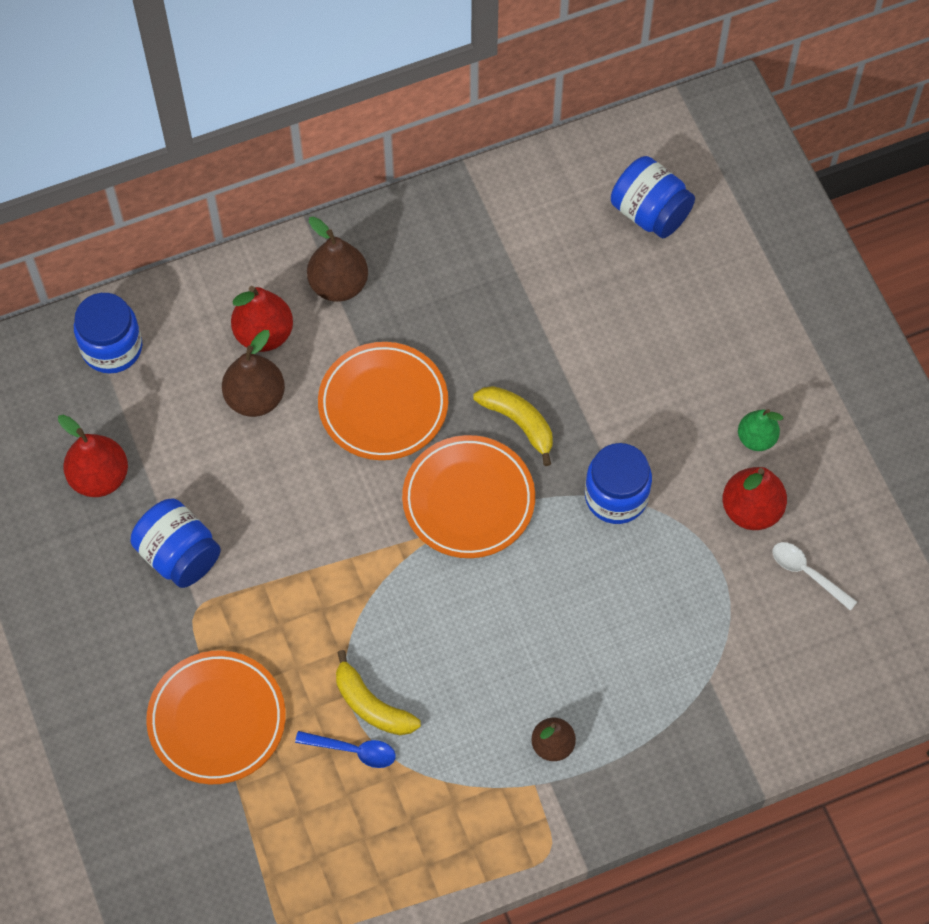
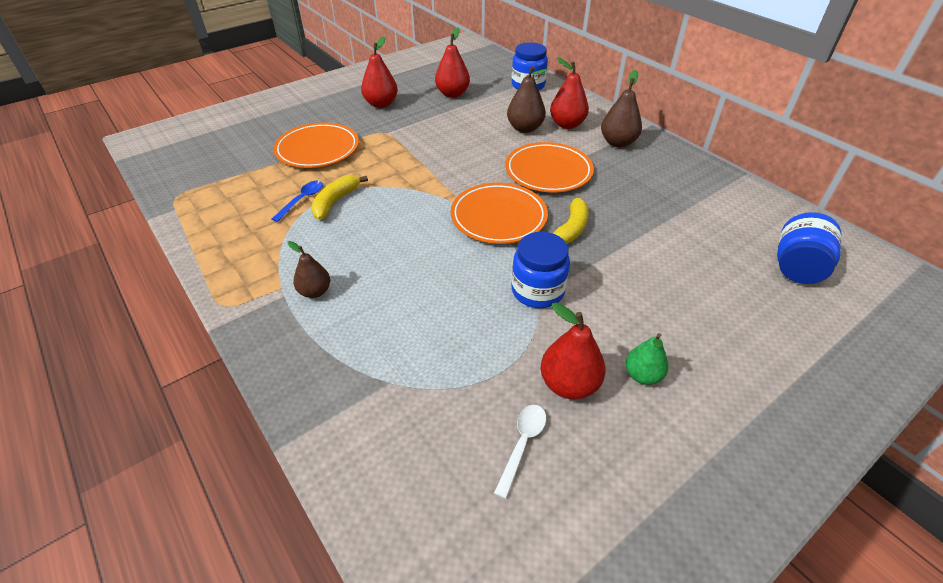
camera: 75 degrees right, 20 degrees down
blue jar [130,498,221,588] -> none
blue spoon [295,731,396,768] -> blue spoon turned 150 degrees counterclockwise [272,181,323,222]
none -> red pear [361,37,398,108]

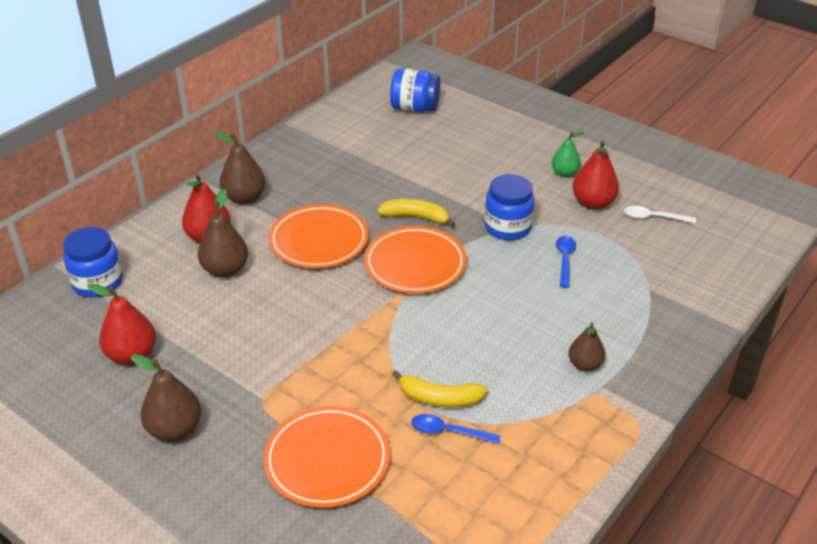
camera: 105 degrees left, 5 degrees down
red pear [361,37,398,108] -> brown pear [131,354,201,441]
none -> blue spoon [556,236,576,288]

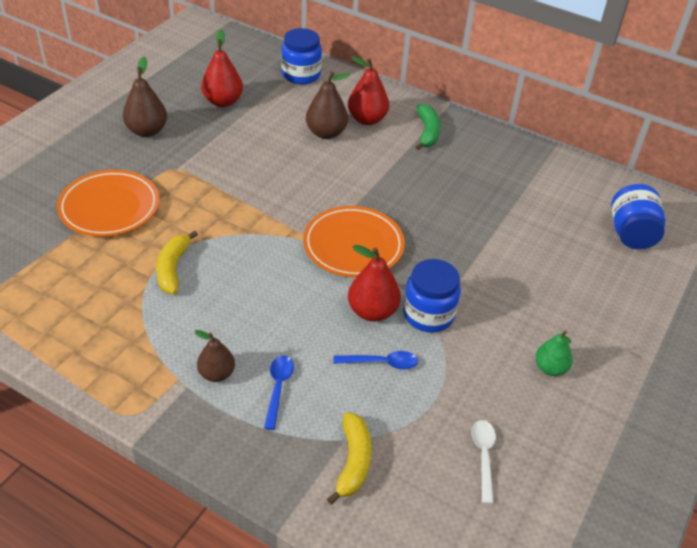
camera: 80 degrees right, 5 degrees up
brown pear [213,131,266,204] -> green banana [416,104,441,150]
orange plate [269,204,369,268] -> none
yellow banana [377,199,456,227] -> yellow banana moved to [327,412,372,505]
blue spoon [411,414,500,444] -> blue spoon moved to [264,355,294,430]
red pear [572,140,619,210] -> red pear moved to [348,245,401,322]

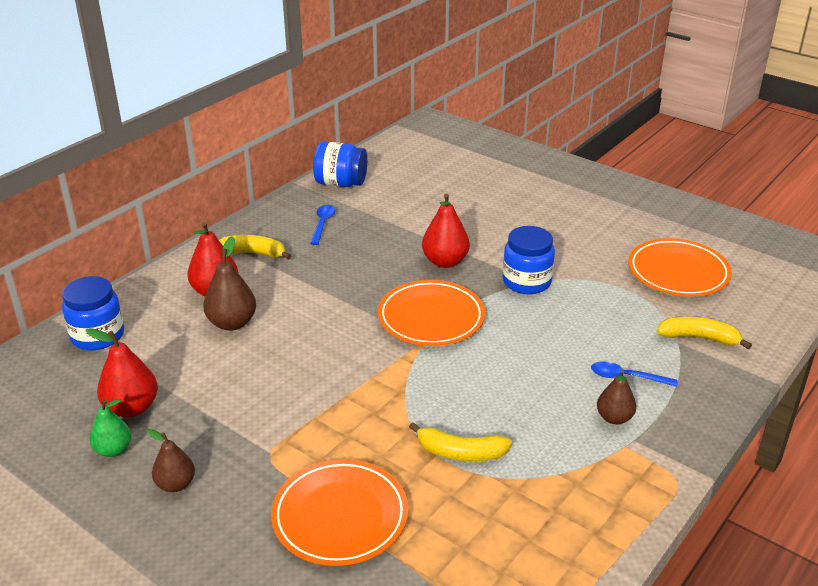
camera: 80 degrees left, 10 degrees down
brown pear [123,57,167,137] -> brown pear [146,429,195,492], size x0.66
blue spoon [334,351,418,370] -> blue spoon moved to [310,205,335,245]
red pear [348,245,401,322] -> red pear moved to [422,194,470,268]
green banana [416,104,441,150] -> yellow banana [219,235,291,260]
white spoon [471,420,496,504] -> orange plate [628,238,732,296]
green pear [535,331,573,376] -> green pear moved to [89,399,131,457]
blue jar [611,184,665,249] -> blue jar moved to [313,142,367,187]

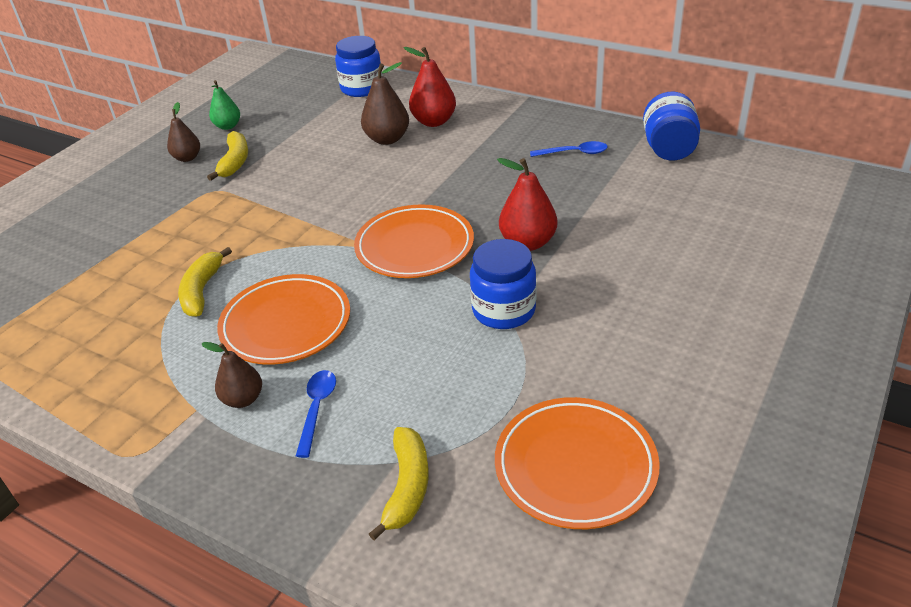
camera: 85 degrees right, 5 degrees up
red pear [86,328,158,417] -> none
yellow banana [219,235,291,260] -> yellow banana moved to [207,131,248,181]
orange plate [271,459,409,566] -> orange plate moved to [217,274,350,365]

